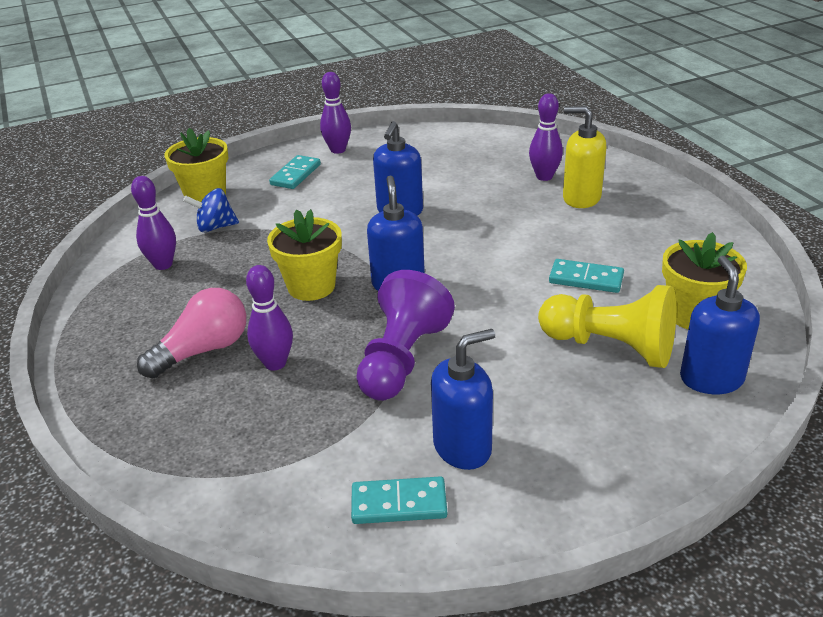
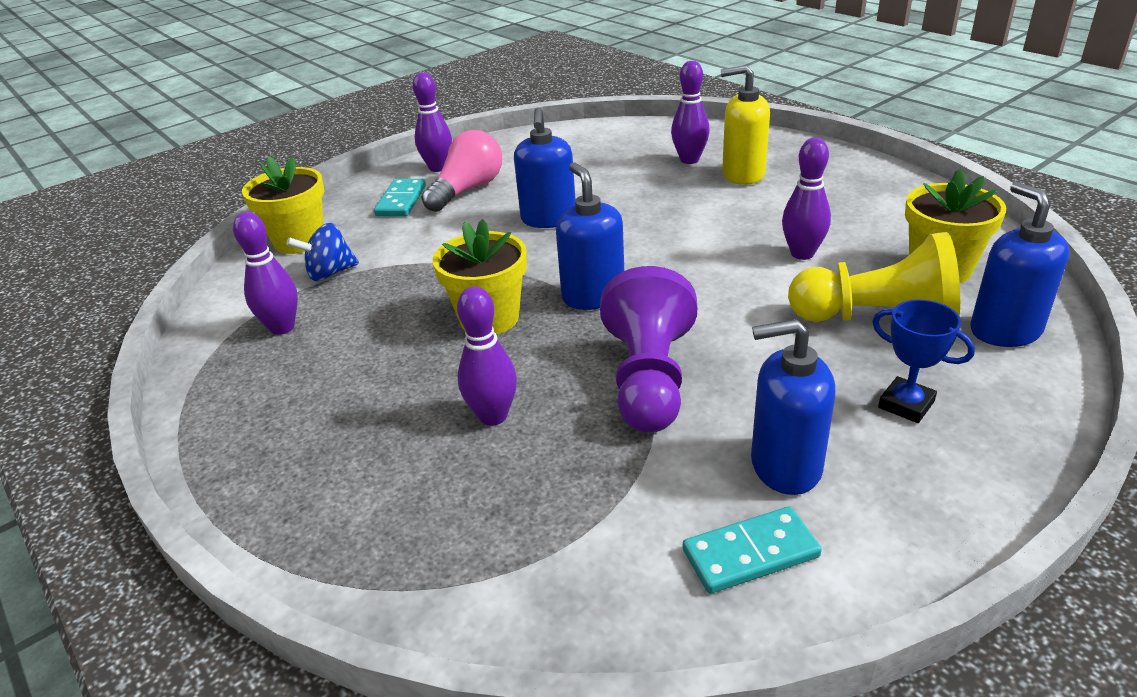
camera: 15 degrees left, 0 degrees up
pink light bulb [137,288,246,378] -> pink light bulb moved to [421,130,502,212]
blue soap dispenser [431,329,495,470] -> blue soap dispenser turned 135 degrees counterclockwise [751,319,835,495]
turquoise domino [549,259,624,293] -> purple bowling pin [782,138,831,260]
none -> blue trophy [872,300,975,423]

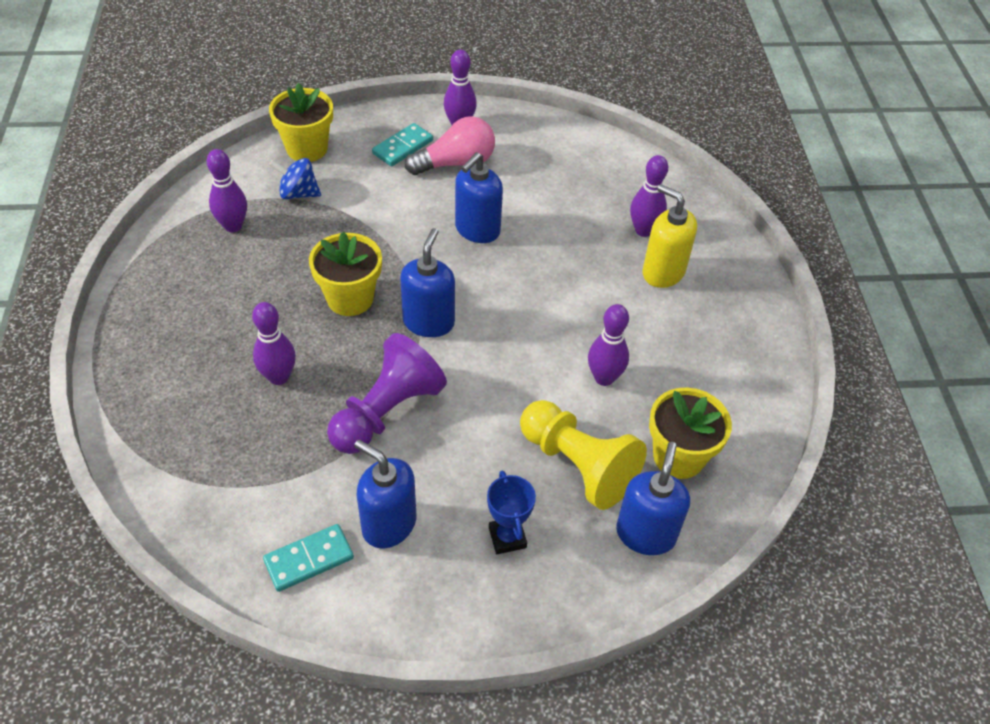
camera: 30 degrees right, 15 degrees up
turquoise domino [683,507,822,594] -> turquoise domino turned 45 degrees counterclockwise [263,524,354,592]

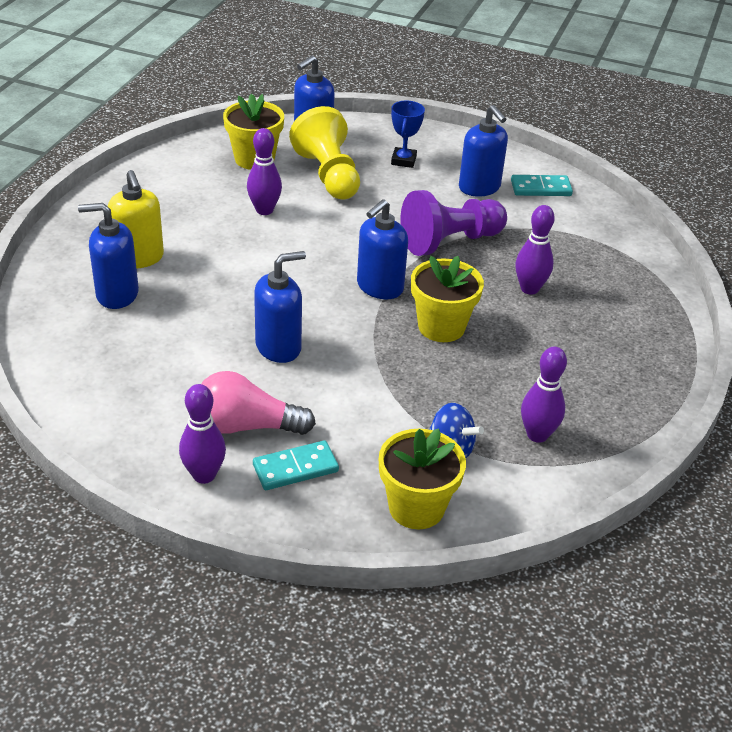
camera: 155 degrees left, 10 degrees down
purple bowling pin [630,155,668,237] -> blue soap dispenser [78,203,139,309]

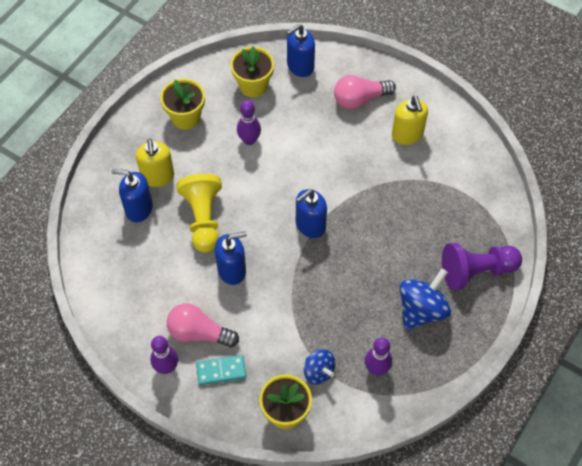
camera: 15 degrees right, 20 degrees up
yellow pawn [289,106,360,200] -> yellow pawn moved to [176,174,222,253]
blue trophy [391,101,425,168] -> pink light bulb [334,75,396,109]
purple pawn [400,190,507,256] -> purple pawn moved to [442,243,522,290]
yellow flower pot [411,256,484,342] -> yellow flower pot moved to [160,78,205,130]
blue soap dispenser [459,105,508,197] -> yellow soap dispenser [392,96,428,145]
turquoise domino [511,175,573,196] -> none
purple bowling pin [515,205,555,295] -> none
none -> blue spinning top [400,268,451,330]

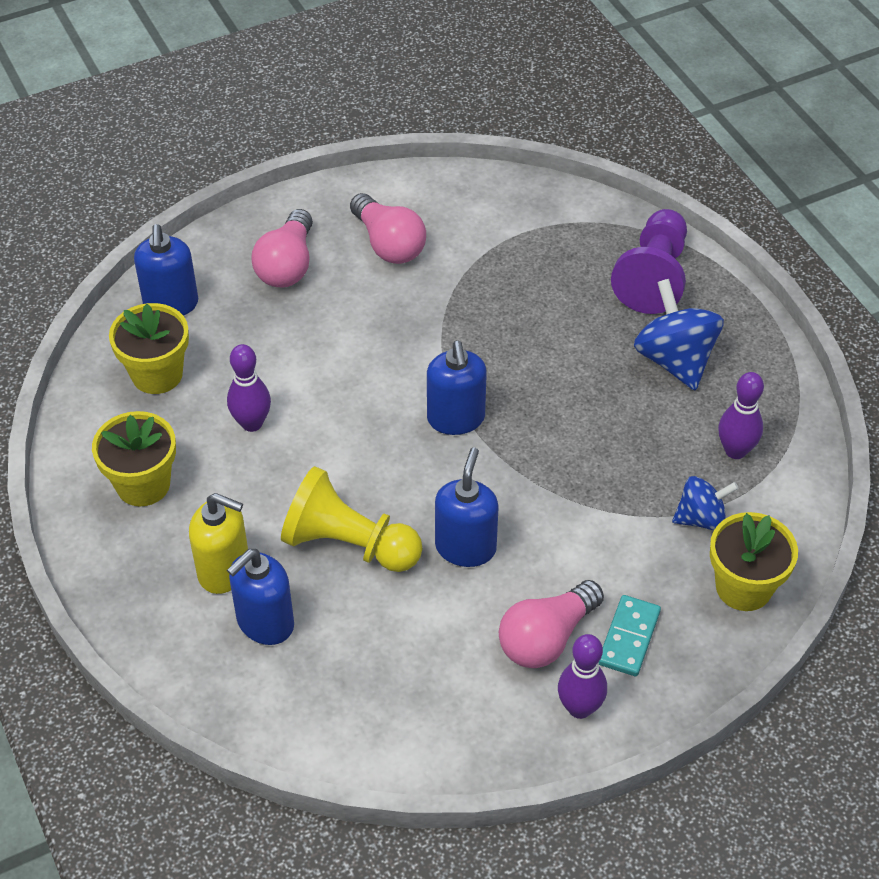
camera: 60 degrees left, 10 degrees down
yellow soap dispenser [392,96,428,145] -> pink light bulb [350,193,426,264]

